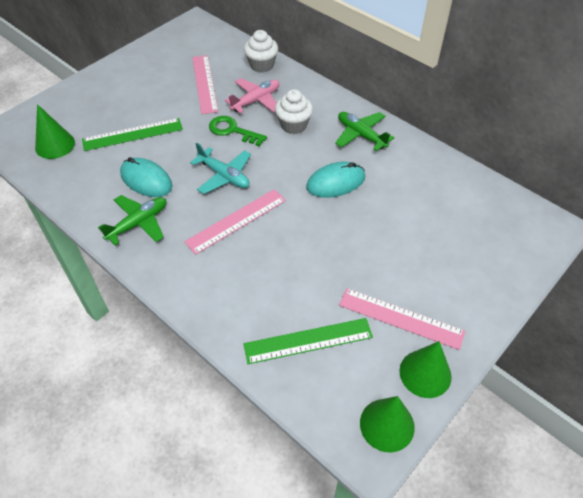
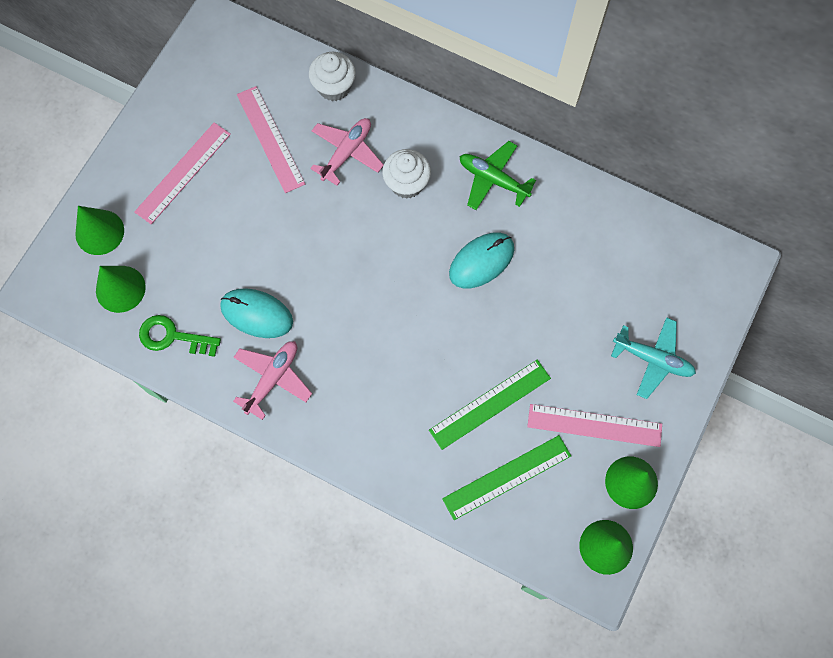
camera: 15 degrees left, 20 degrees up
green ruler [82,118,183,151] -> green ruler moved to [429,360,551,450]
green plane [98,195,166,245] -> pink plane [233,341,312,420]
pink ruler [184,189,286,255] -> pink ruler moved to [134,122,231,224]
turquoise plane [190,142,251,194] -> turquoise plane moved to [611,317,696,399]
green key [209,116,267,147] -> green key moved to [139,315,221,357]
none -> green cone [75,206,124,255]

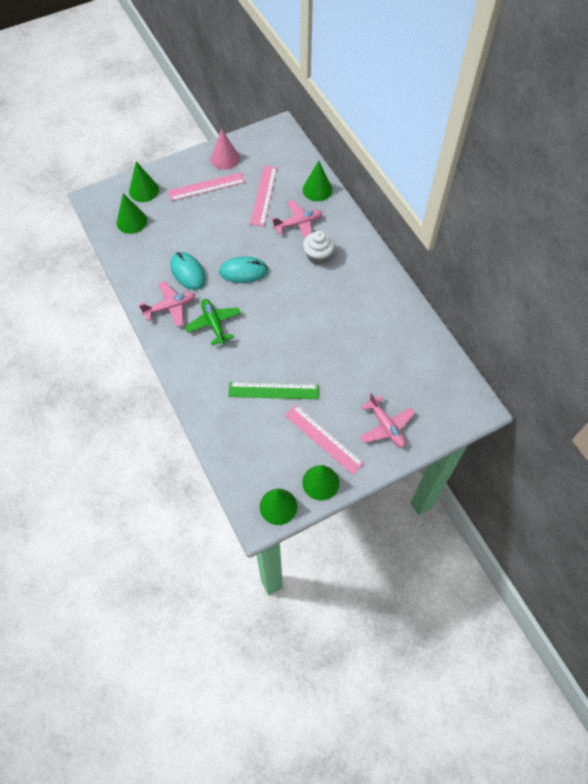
camera: 35 degrees right, 10 degrees down
green key [139,315,221,357] -> none
white cupcake [309,52,356,101] -> green cone [303,161,333,201]
green ruler [442,435,571,520] -> none
turquoise mouse [449,233,514,288] -> turquoise mouse moved to [219,256,268,283]
green plane [460,141,536,210] -> green plane moved to [185,299,241,346]
turquoise plane [611,317,696,399] -> pink plane [360,393,415,448]
none -> pink cone [211,128,240,170]

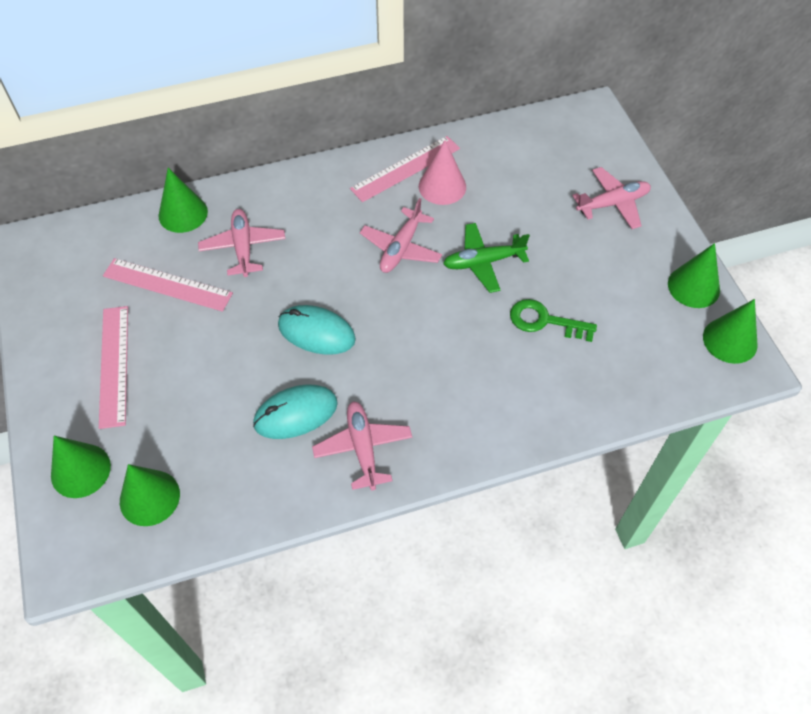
camera: 80 degrees left, 5 degrees down
green plane [185,299,241,346] -> green plane moved to [443,223,530,293]
pink cone [211,128,240,170] -> pink cone moved to [419,140,466,205]
turquoise mouse [219,256,268,283] -> turquoise mouse turned 75 degrees counterclockwise [278,305,356,355]
green ruler [229,382,319,399] -> green key [510,299,597,342]
pink ruler [285,405,364,475] -> pink ruler moved to [350,136,460,202]
white cupcake [303,231,335,265] -> none
none -> pink plane [360,198,442,273]

